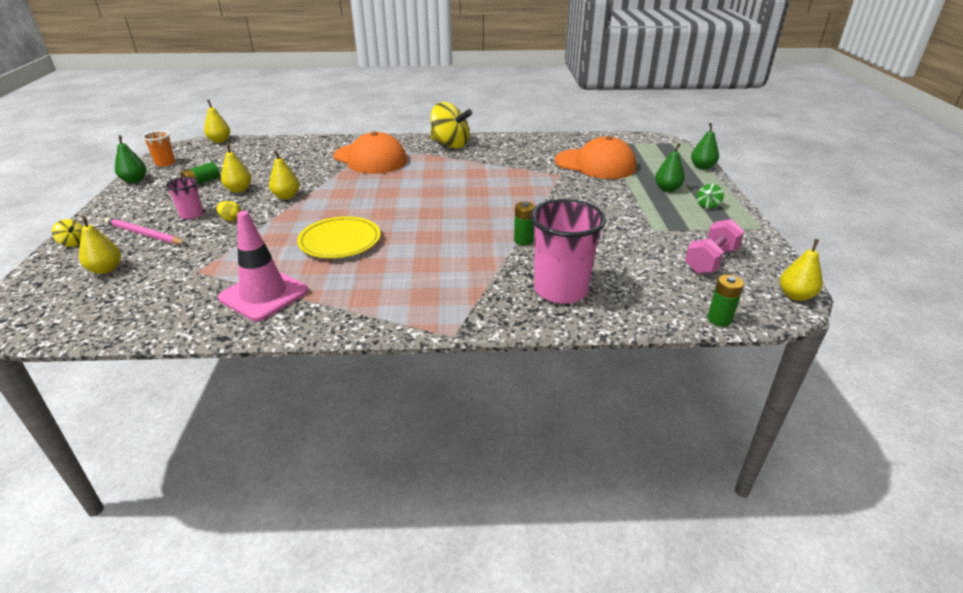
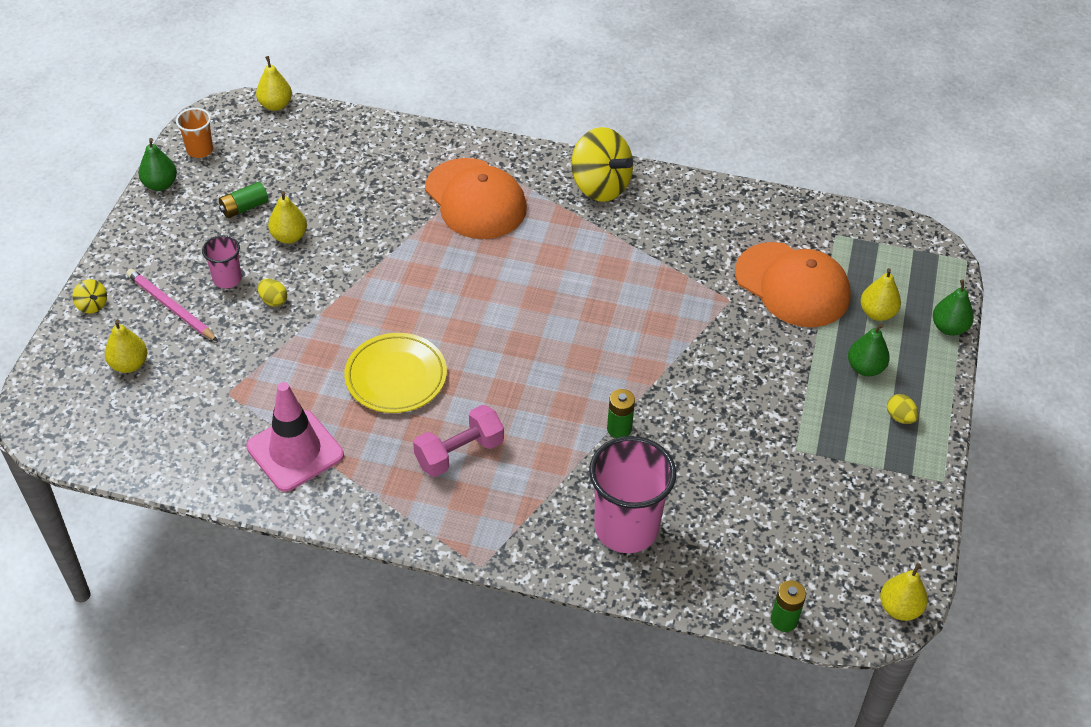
camera: 15 degrees right, 15 degrees up
yellow pear [269,150,299,199] -> yellow pear moved to [861,268,901,321]
pink dumbbell [685,219,744,274] -> pink dumbbell moved to [413,405,504,477]
green spinning top [697,184,724,209] -> yellow egg [887,394,919,424]

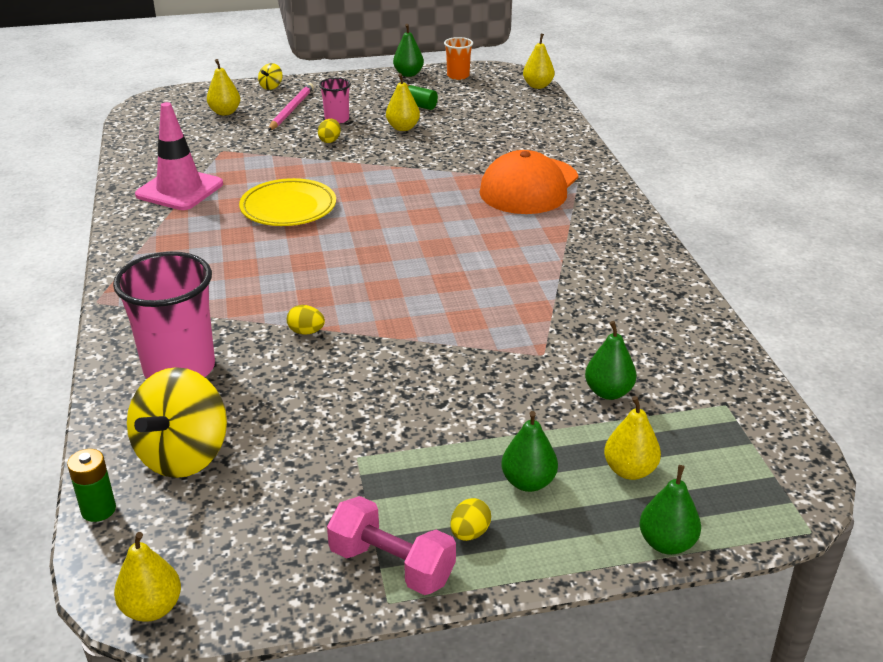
camera: 65 degrees right, 15 degrees down
pink dumbbell [413,405,504,477] -> pink dumbbell moved to [327,496,456,595]
yellow spinning top [571,127,633,202] -> yellow spinning top moved to [127,367,227,478]
green battery [607,389,635,438] -> yellow egg [287,305,325,335]
orange cap [735,242,851,327] -> green pear [585,321,637,400]

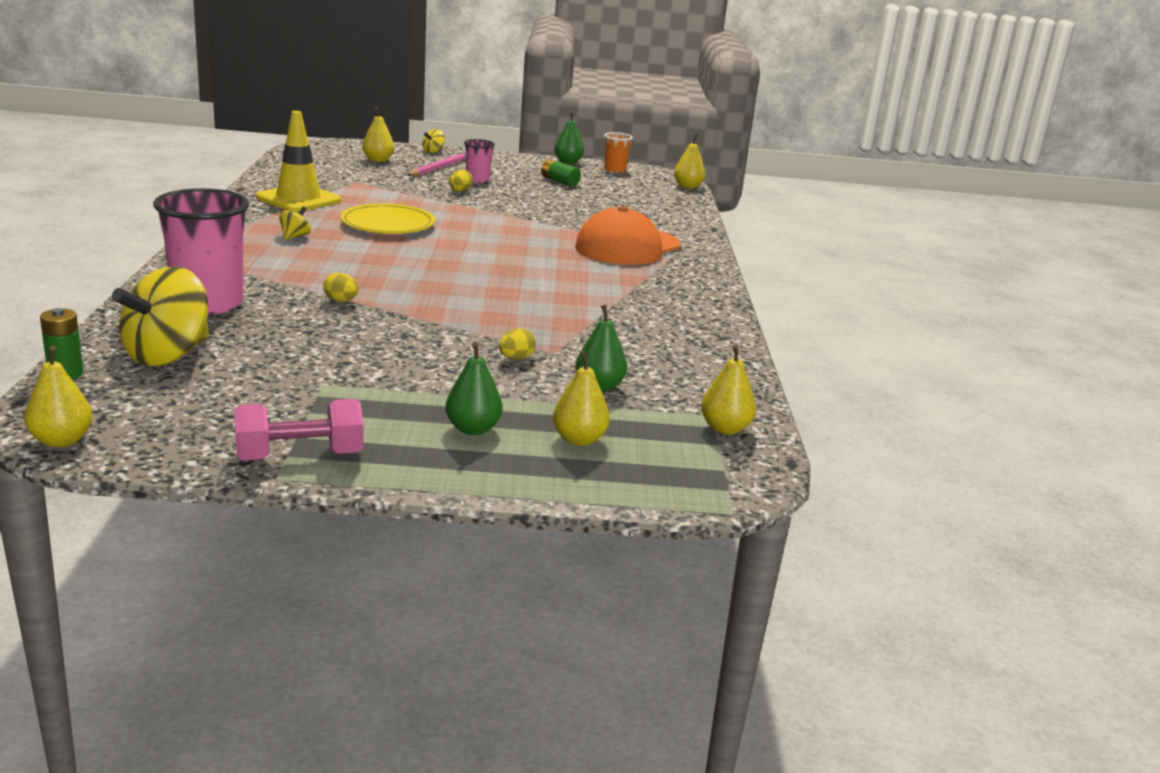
camera: 10 degrees right, 10 degrees down
pink traffic cone [135,102,223,210] -> yellow traffic cone [256,111,341,212]
pink dumbbell [327,496,456,595] -> pink dumbbell turned 60 degrees counterclockwise [234,399,363,461]
yellow pear [386,73,420,131] -> yellow pear moved to [701,345,756,434]
yellow egg [450,498,491,541] -> yellow egg moved to [499,328,536,360]
green pear [639,465,701,555] -> none
none -> yellow spinning top [279,206,311,240]

